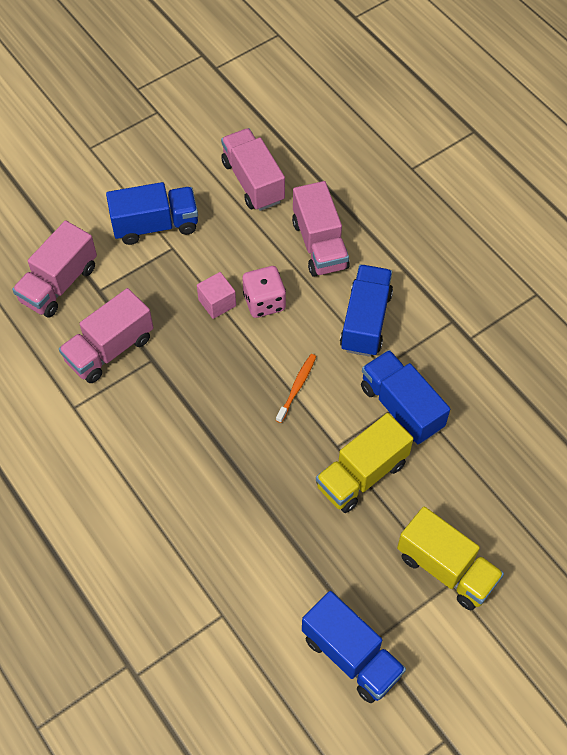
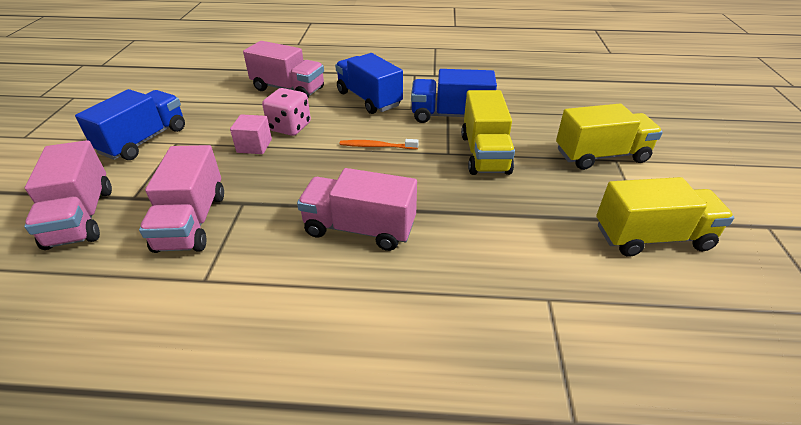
camera: 50 degrees left, 20 degrees down
pink truck [221,128,285,211] -> pink truck moved to [297,168,417,251]
orange toothbrush [276,354,316,423] -> orange toothbrush turned 60 degrees counterclockwise [340,139,419,149]
blue truck [302,591,406,703] -> yellow truck [596,177,734,257]

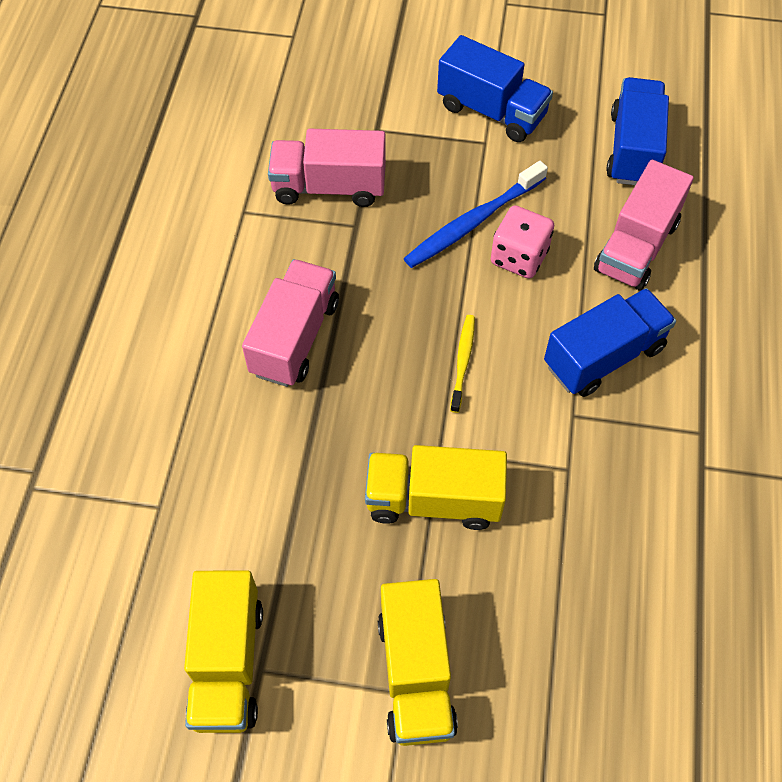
camera: 95 degrees right, 20 degrees up
pink truck [24,140,112,250] -> none
pink cube [230,114,272,154] -> blue toothbrush [404,161,548,268]
orange toothbrush [340,139,419,149] -> yellow toothbrush [450,315,475,413]
blue truck [411,69,497,123] -> blue truck moved to [606,77,669,185]

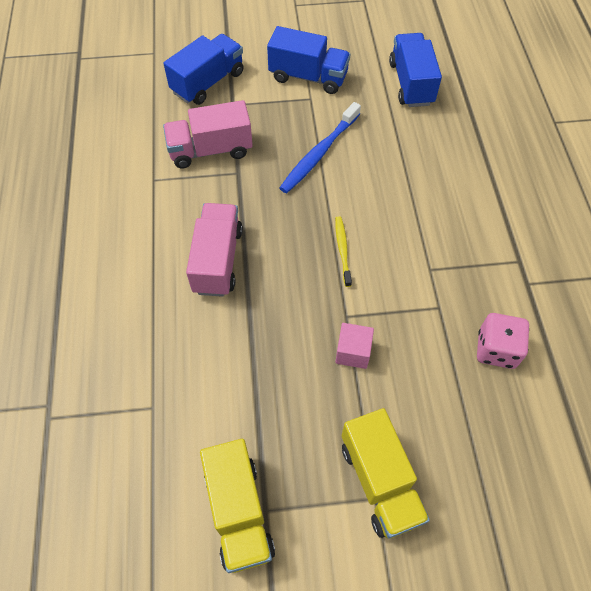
camera: 15 degrees left, 0 degrees up
yellow truck [365,445,507,530] -> pink cube [336,323,374,369]
pink dice [491,205,554,279] -> pink dice moved to [477,313,529,369]
blue truck [544,288,676,397] -> blue truck moved to [163,34,243,105]
pink truck [594,160,694,290] -> none

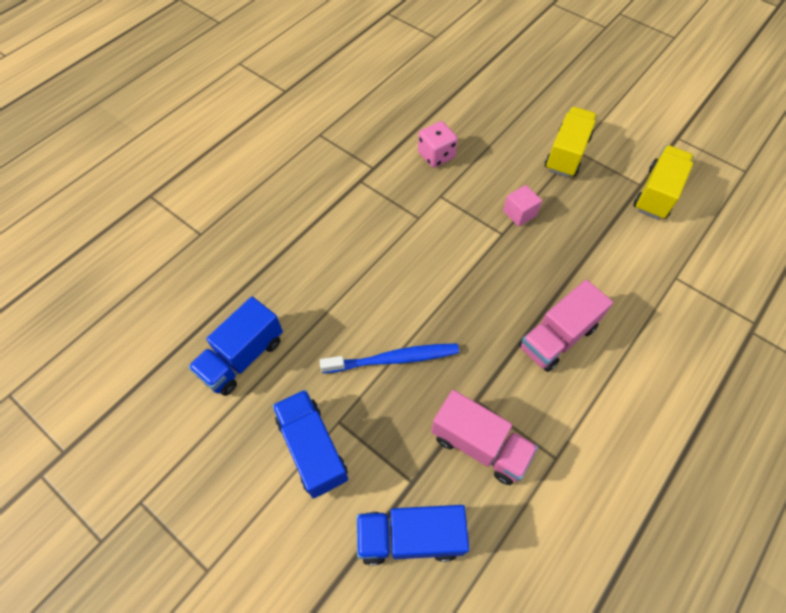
camera: 135 degrees left, 0 degrees up
yellow toothbrush [335,216,352,287] -> none

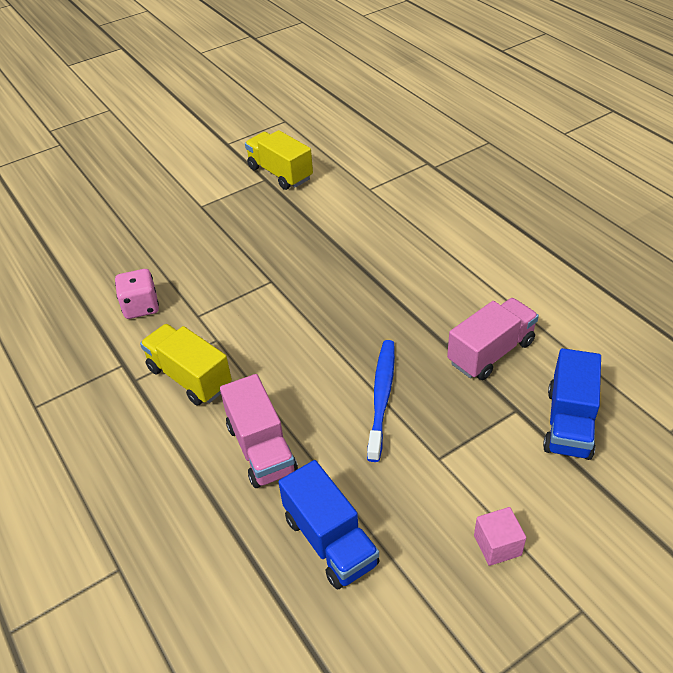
camera: 70 degrees left, 15 degrees down
blue truck [272,389,348,499] -> none
pink cube [503,185,542,227] -> pink cube moved to [474,507,526,566]
pink truck [519,280,613,372] -> pink truck moved to [220,374,298,488]
yellow truck [545,107,597,177] -> yellow truck moved to [140,324,232,406]

